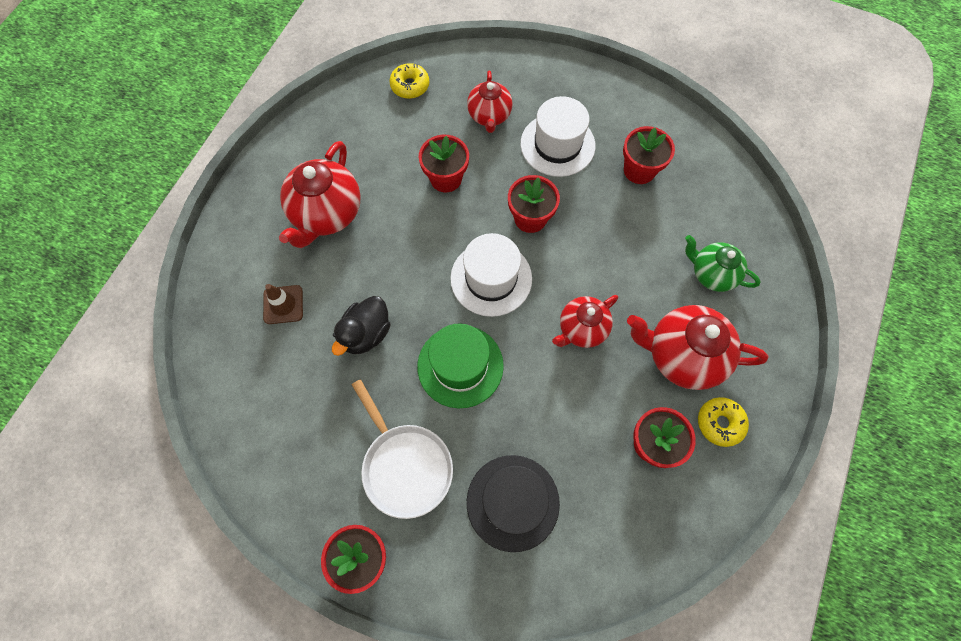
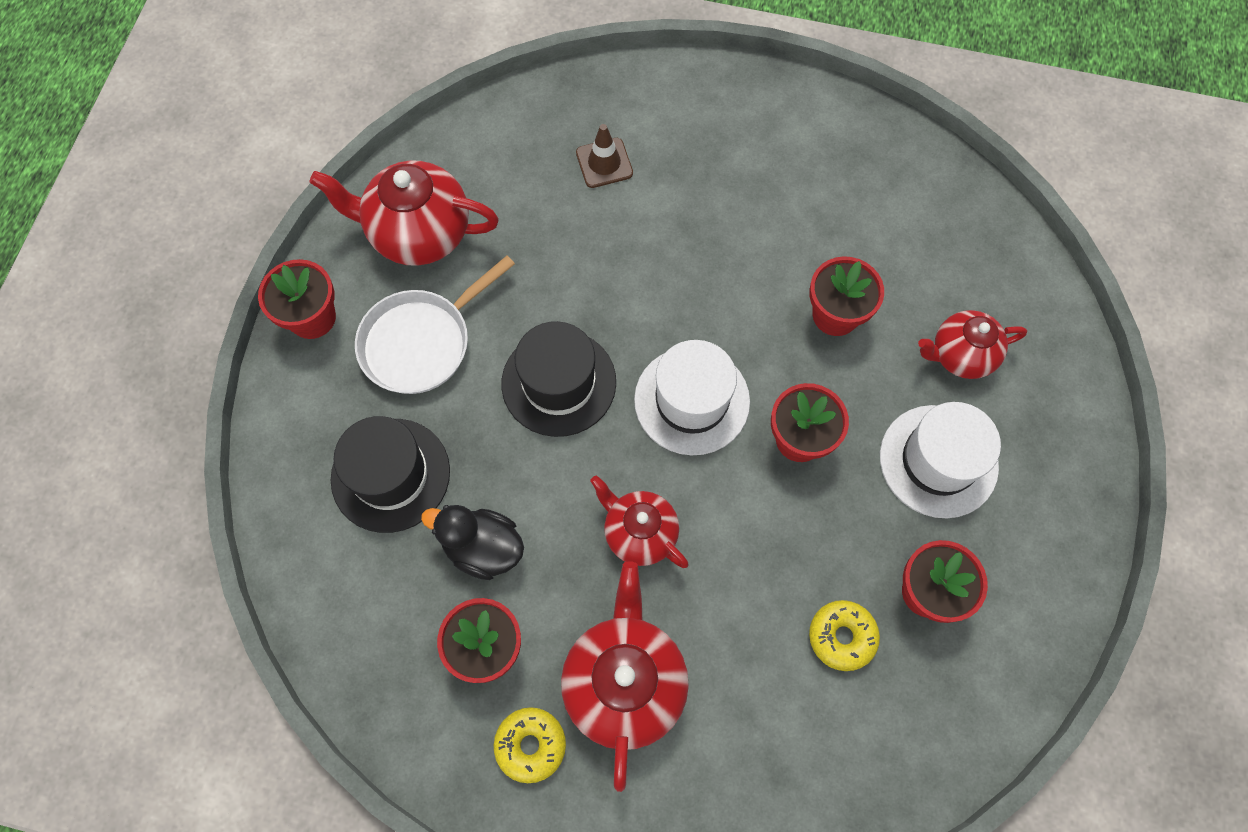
camera: 80 degrees right, 0 degrees up
red teapot [279,141,361,248] -> red teapot moved to [310,161,499,266]
black duck [332,296,391,356] -> black duck moved to [421,505,524,580]
yellow donut [389,63,429,99] -> yellow donut moved to [809,600,880,671]
green hat [417,324,504,408] -> black hat [502,321,616,437]
green teapot [685,235,761,292] -> none

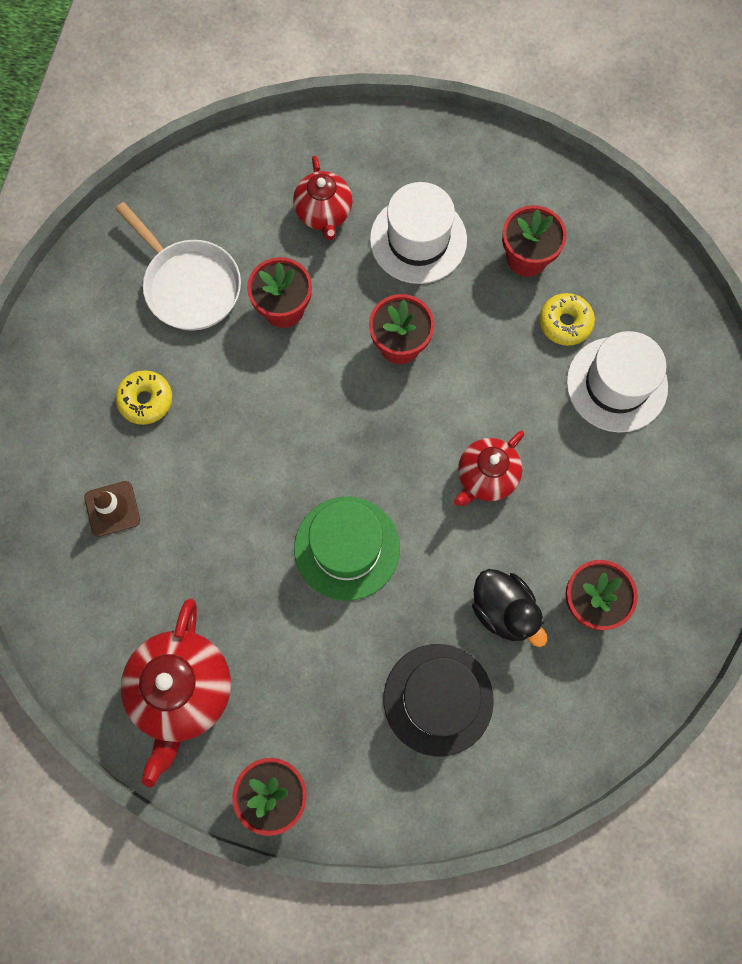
camera: 90 degrees left, 5 degrees up
white pan [355,255,515,394] -> white pan moved to [116,202,241,331]
black duck [421,505,524,580] -> black duck turned 60 degrees counterclockwise [472,569,547,647]
yellow donut [494,707,566,783] -> yellow donut moved to [115,370,172,425]
black hat [502,321,616,437] -> green hat [294,496,400,601]
red teapot [561,561,689,792] -> none
white hat [634,340,750,455] -> white hat moved to [566,331,668,432]

